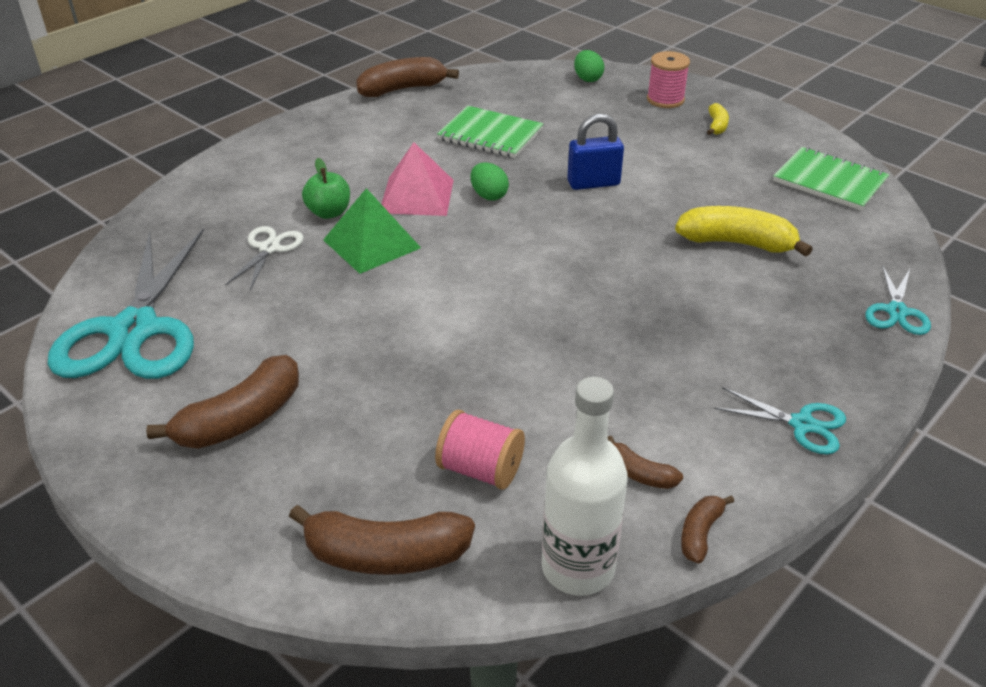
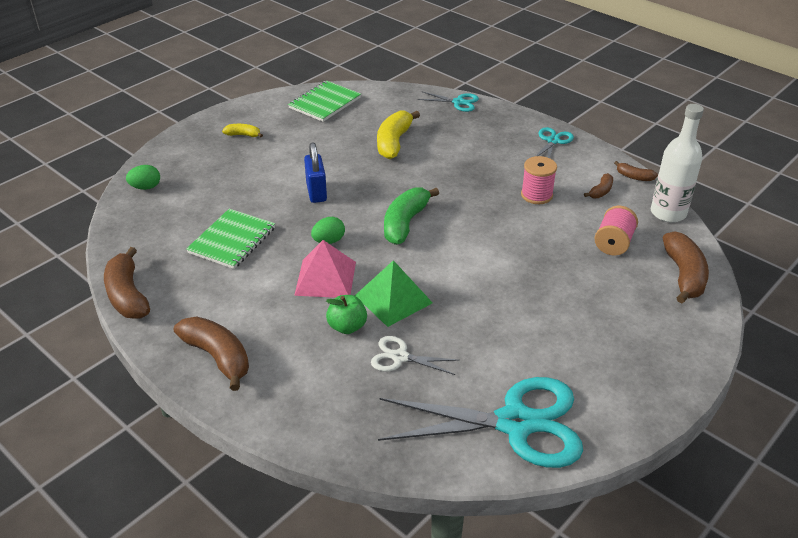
camera: 90 degrees left, 0 degrees up
brown banana [146,355,299,449] -> brown banana moved to [174,316,249,391]
pink spool [647,51,690,108] -> pink spool moved to [521,156,557,204]
none -> green banana [384,187,439,245]

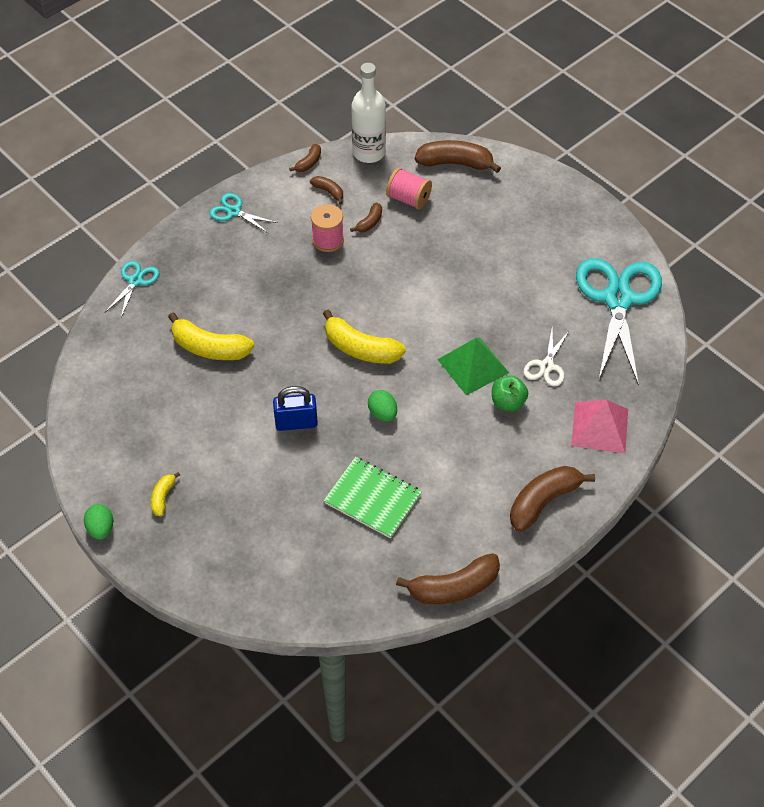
camera: 85 degrees left, 15 degrees up
green egg [126,165,160,190] -> green egg moved to [84,504,113,540]
green notebook [288,81,361,122] -> none
pink pyramid [294,240,356,298] -> pink pyramid moved to [571,400,628,453]
green banana [384,187,439,245] -> yellow banana [323,310,406,364]
none -> brown banana [350,202,382,232]

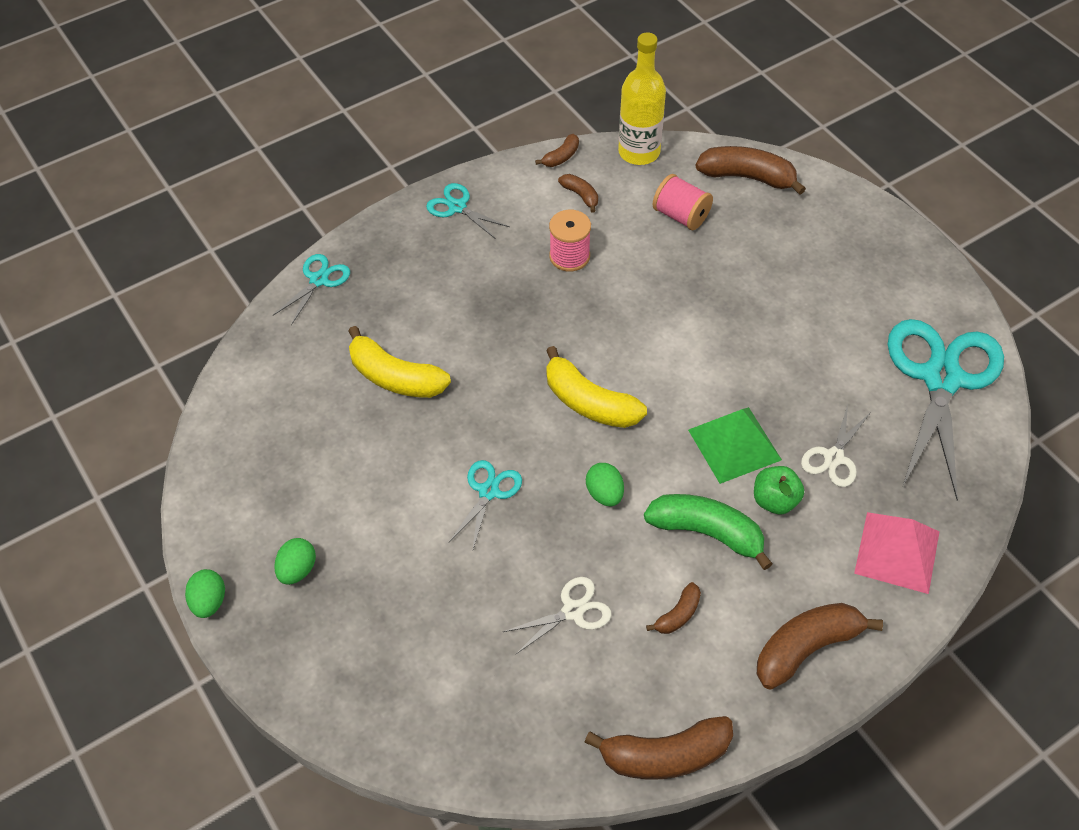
camera: 10 degrees right, 0 degrees up
yellow banana [151,472,180,517] -> green egg [274,538,316,585]
blue padlock [273,386,318,431] -> turquoise scissors [449,460,522,549]
green notebook [324,457,422,538] -> white scissors [503,577,612,655]
brown banana [350,202,382,232] -> brown banana moved to [646,582,701,634]
white bottle [351,63,386,163] -> yellow bottle [618,33,666,165]
none -> green banana [644,494,773,570]

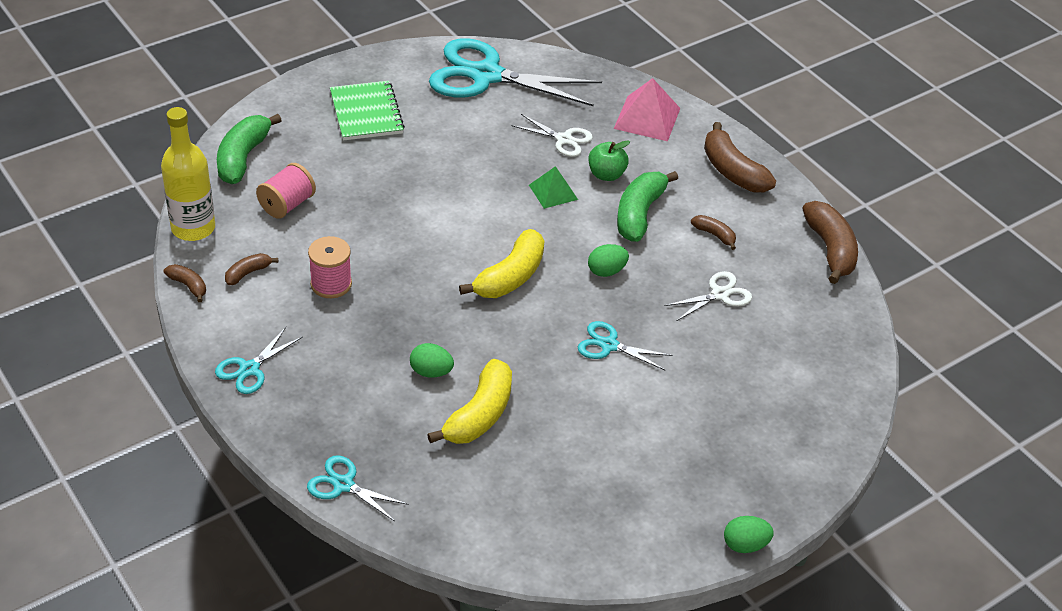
camera: 95 degrees left, 10 degrees down
green egg [274,538,316,585] -> green egg moved to [410,343,454,378]
white scissors [503,577,612,655] -> white scissors turned 90 degrees clockwise [664,271,752,321]
green pyramid [688,407,782,484] -> green pyramid [529,166,578,209], size x0.64
brown banana [696,146,806,195] -> green banana [217,114,282,184]
none -> green notebook [330,81,405,141]

